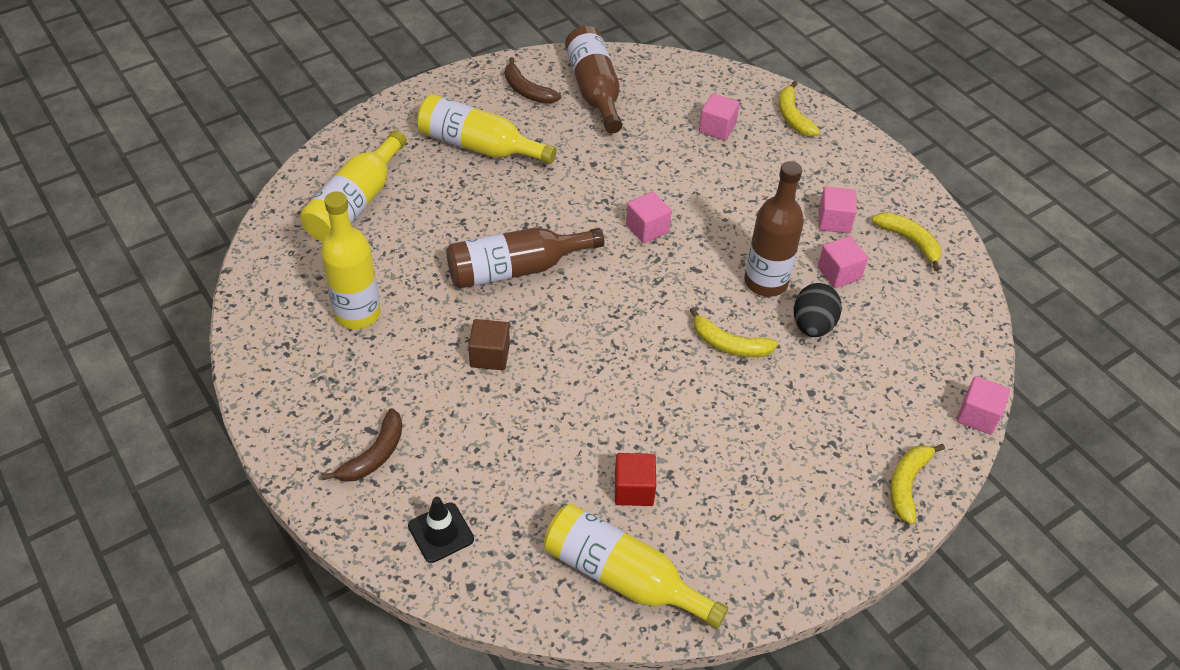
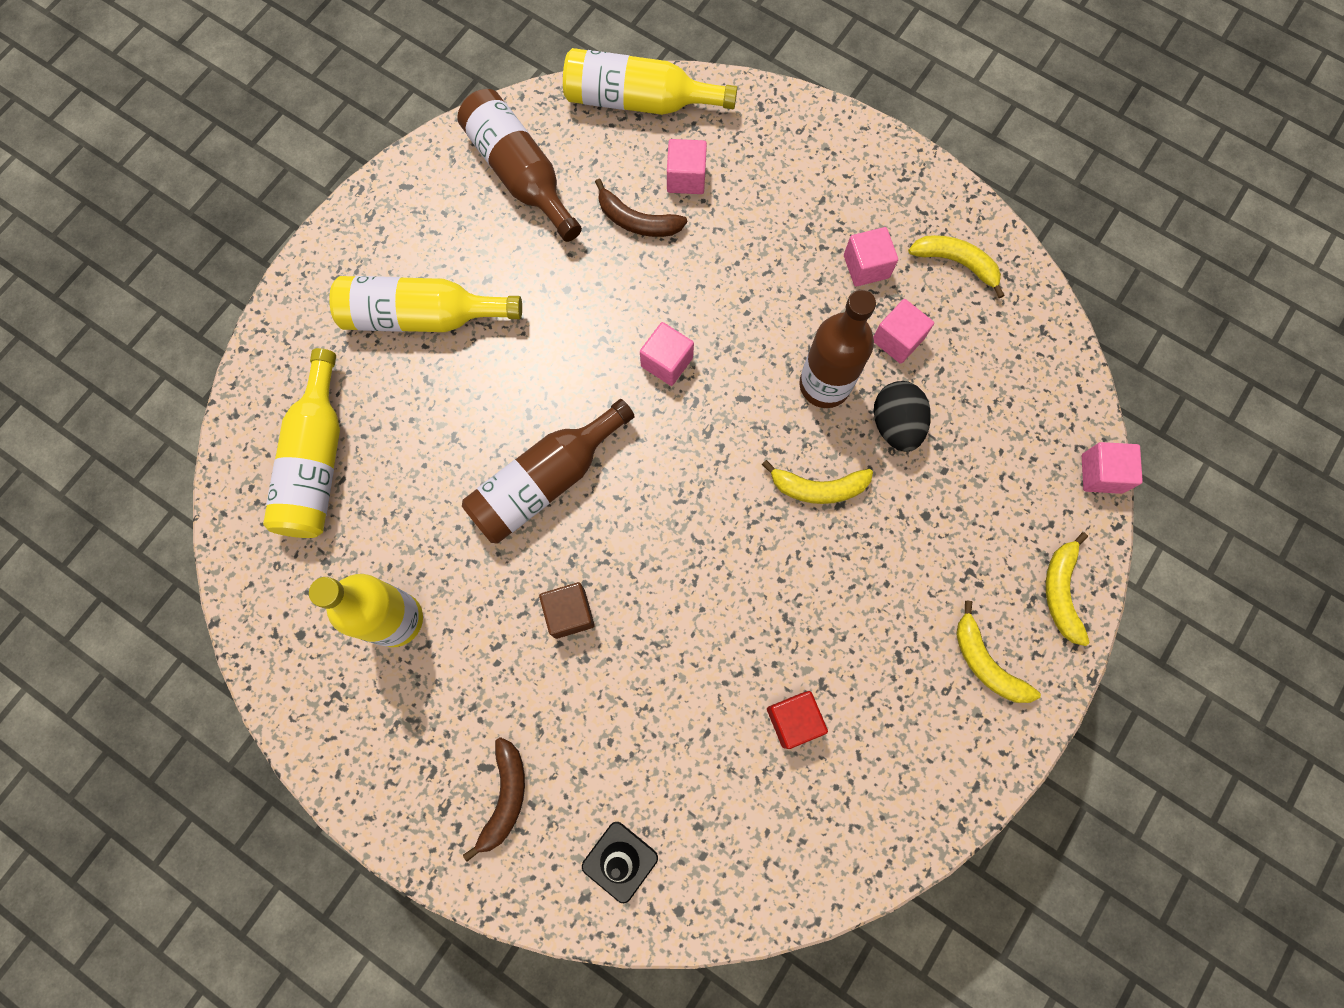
camera: 20 degrees left, 25 degrees up
brown banana [505,57,561,104] -> brown banana moved to [595,179,687,237]
yellow bottle [544,504,728,629] -> yellow bottle moved to [563,48,737,115]
yellow banana [779,81,820,137] -> yellow banana moved to [956,601,1041,703]

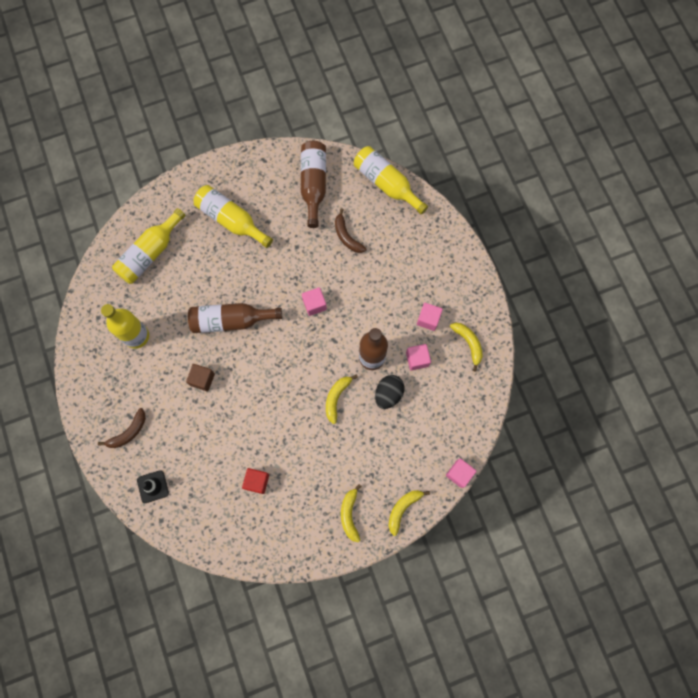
camera: 35 degrees right, 0 degrees up
pink cube [667,139,707,194] -> none
yellow banana [762,460,873,504] -> yellow banana turned 75 degrees clockwise [326,375,358,424]

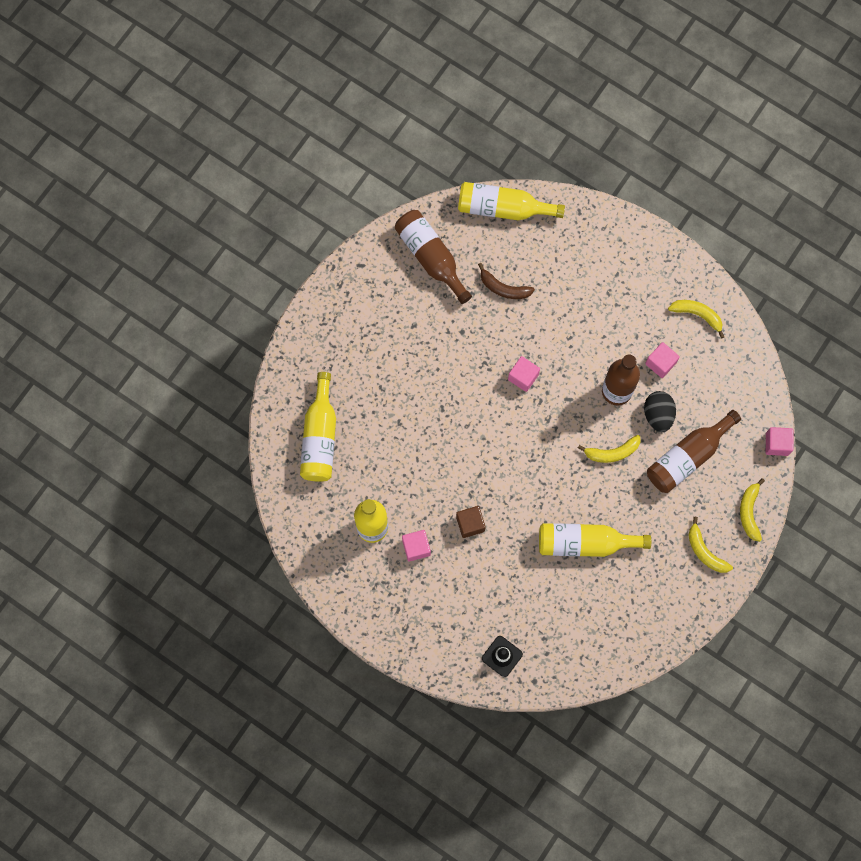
camera: 35 degrees left, 0 degrees up
brown banana [98,408,146,448] -> none
brown bottle [188,303,282,333] -> brown bottle moved to [647,410,741,493]
yellow bottle [193,185,273,248] -> yellow bottle moved to [539,523,651,557]
red cube [242,468,269,494] -> none
yellow banana [326,375,358,424] -> yellow banana turned 90 degrees counterclockwise [578,435,640,463]
pink cube [417,303,443,331] -> pink cube moved to [402,530,431,562]

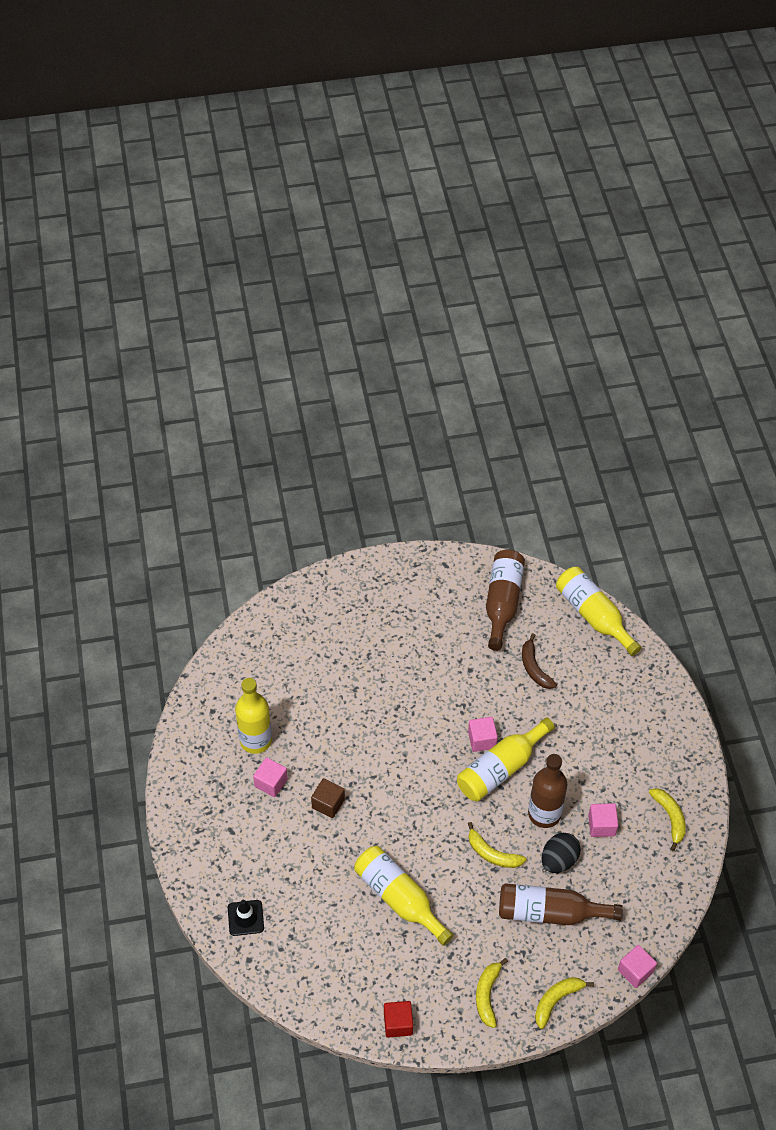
camera: 45 degrees right, 20 degrees down
yellow bottle [300,372,336,482] -> yellow bottle moved to [457,717,555,802]
none -> red cube [384,1001,413,1038]

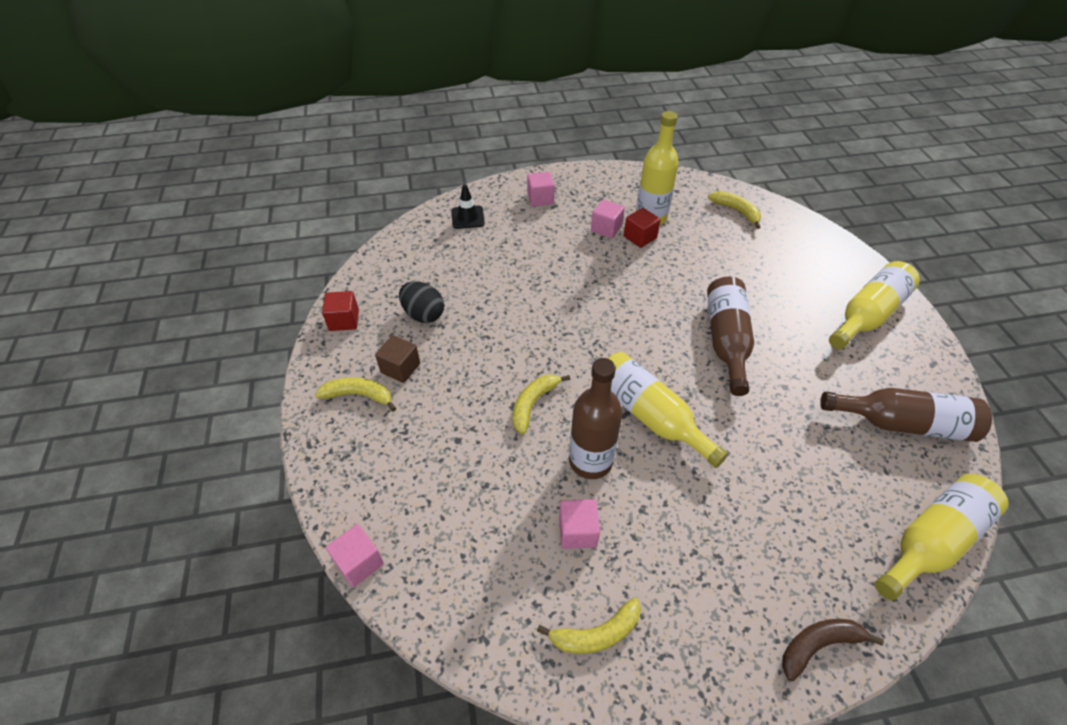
camera: 90 degrees right, 5 degrees down
brown cube [311,778,345,818] -> brown cube moved to [375,335,420,383]
yellow bottle [354,846,453,946] -> yellow bottle moved to [829,261,920,349]
pink cube [468,717,498,752] -> pink cube moved to [527,172,555,206]
brown bottle [499,883,623,925] -> brown bottle moved to [707,277,754,396]
brown banana [522,633,557,689] -> brown banana moved to [782,619,884,681]
yellow banana [535,977,594,1029] -> yellow banana moved to [708,191,761,229]
black egg [542,833,581,873] -> black egg moved to [399,281,444,323]
none -> red cube [624,208,661,248]

